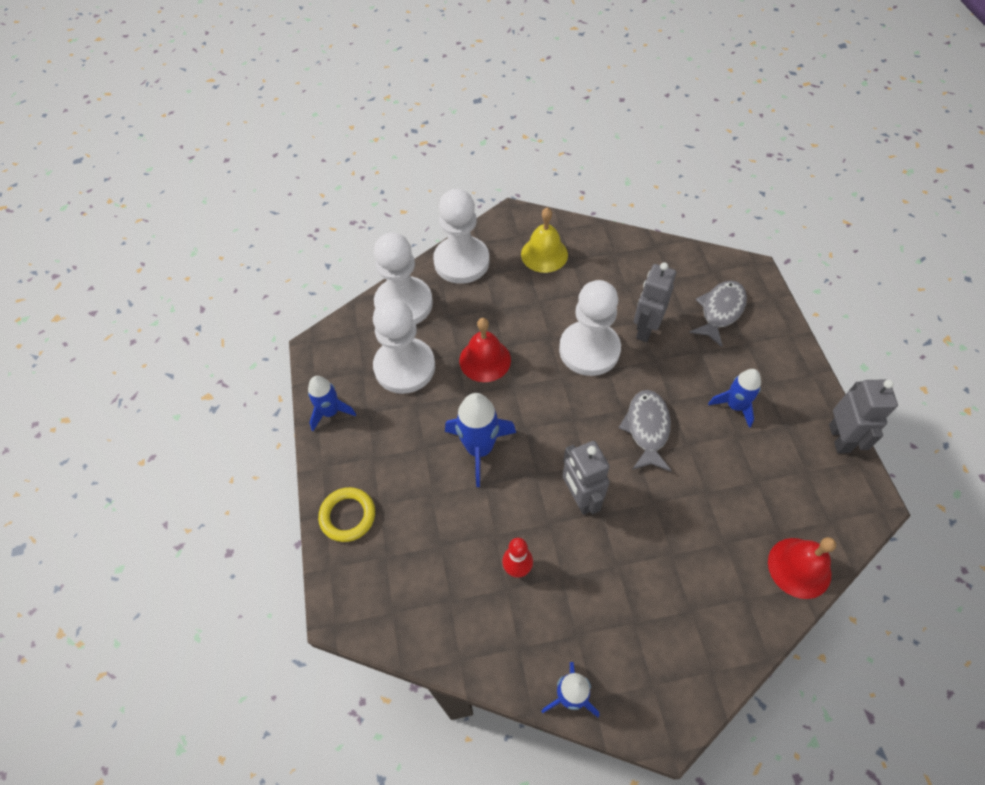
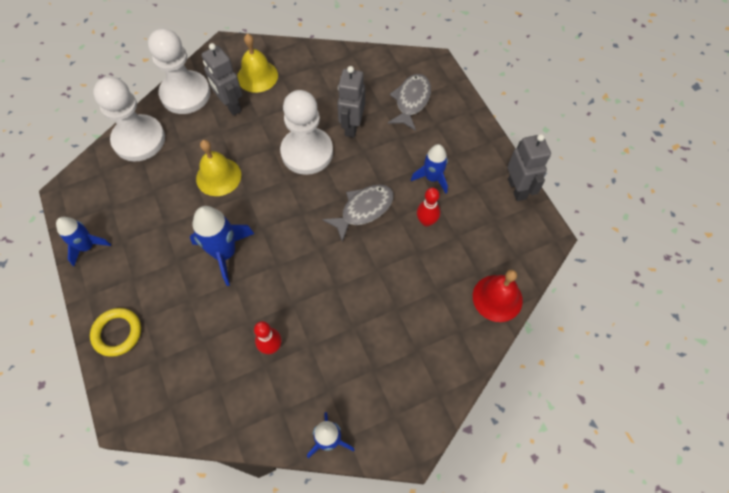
camera: 15 degrees left, 5 degrees up
white pawn [373,299,435,394] -> none
red bell [459,318,511,382] -> yellow bell [196,140,241,196]
grey robot [563,441,610,515] -> grey robot moved to [202,43,242,116]
grey fish [619,390,672,471] -> grey fish turned 60 degrees clockwise [322,184,393,242]
none -> red bowling pin [417,188,440,227]

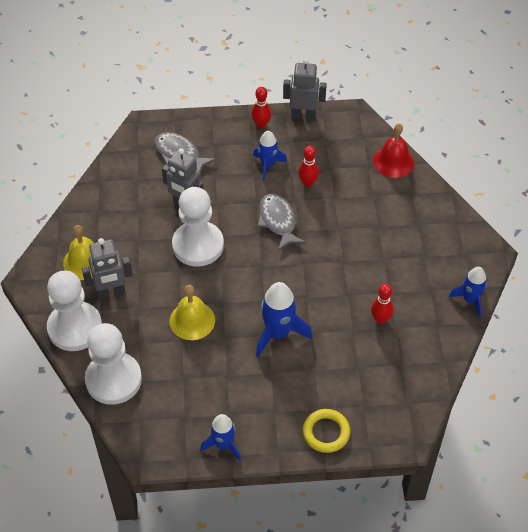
camera: 70 degrees left, 10 degrees down
none -> red bowling pin [252,87,271,128]

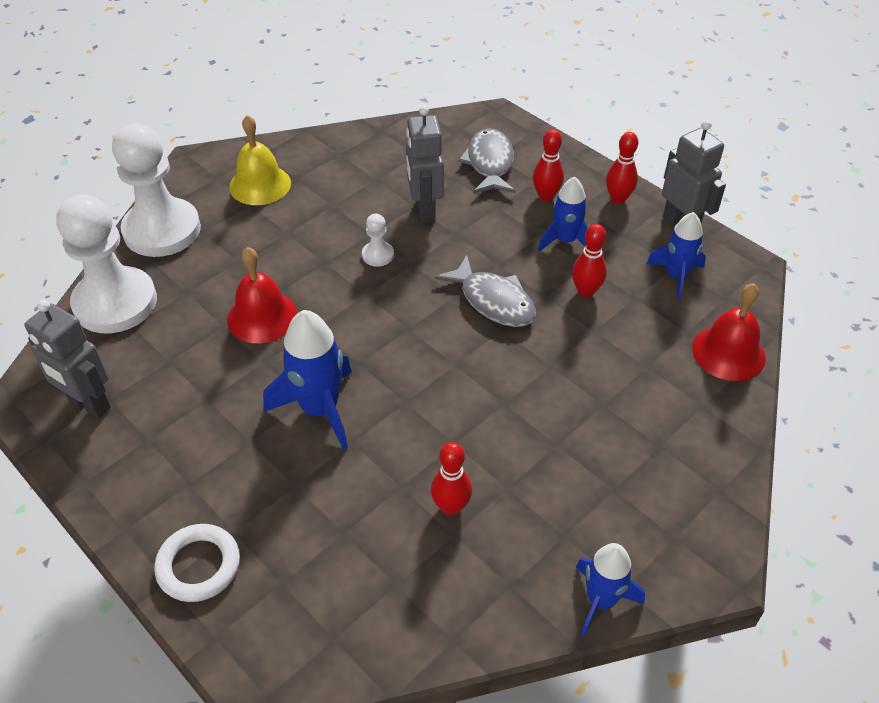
camera: 50 degrees right, 5 degrees down
grey robot [82,238,133,299] -> grey robot moved to [24,300,111,418]
yellow bell [169,285,215,340] -> red bell [227,247,297,343]
white pawn [172,187,224,266] -> white pawn [362,213,394,266], size x0.41
blue rocket [200,414,241,461] -> blue rocket moved to [647,212,706,300]
grey fish [257,193,306,251] -> grey fish turned 105 degrees clockwise [435,255,536,327]
yellow ring [303,409,350,453] -> white ring [154,524,240,602]
none -> red bowling pin [533,129,564,202]

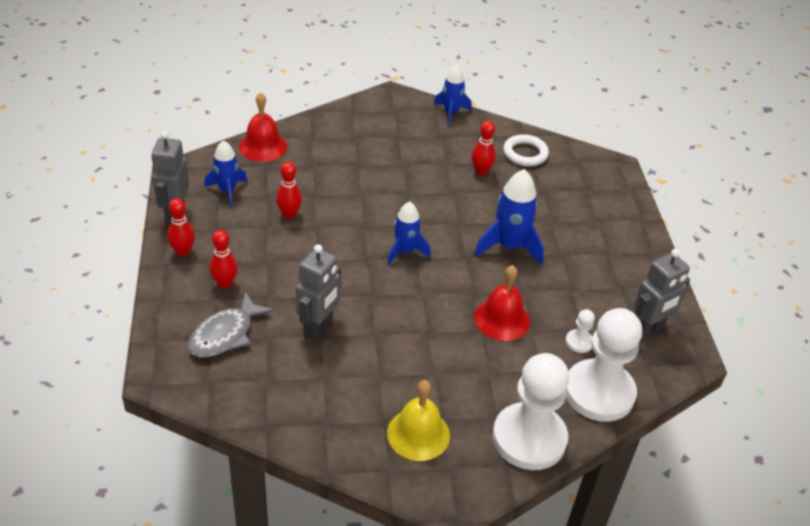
camera: 145 degrees left, 5 degrees down
grey robot [24,300,111,418] -> grey robot turned 75 degrees clockwise [633,249,690,339]
white ring [154,524,240,602] -> white ring moved to [503,134,549,166]
white pawn [362,213,394,266] -> white pawn moved to [565,309,595,353]
grey fish [435,255,536,327] -> none
blue rocket [538,176,588,252] -> blue rocket moved to [387,202,431,265]

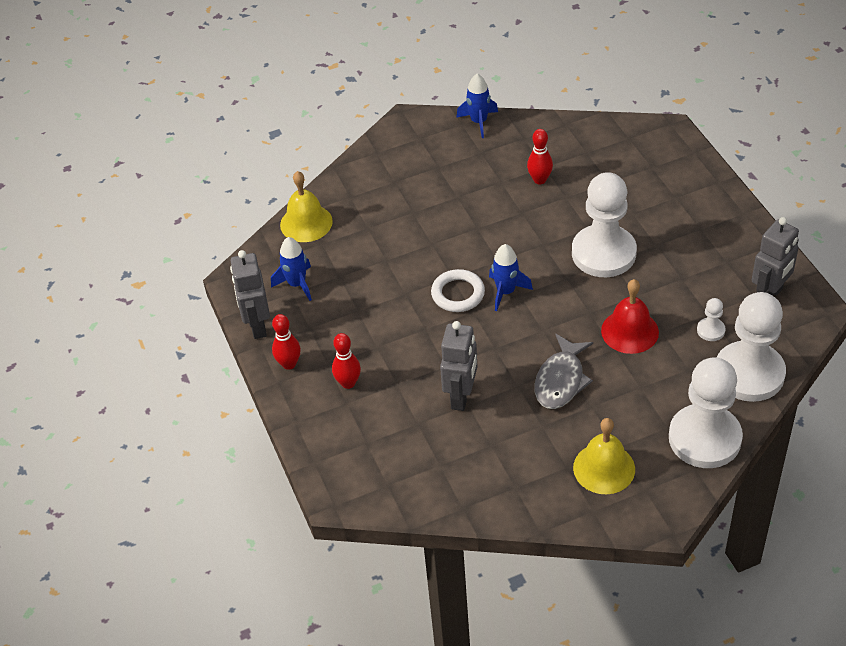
camera: 10 degrees left, 5 degrees up
grey fish [188,292,274,357] -> grey fish moved to [535,334,593,409]
red bell [239,92,287,162] -> yellow bell [280,171,333,242]
red bowling pin [276,162,302,219] -> none
blue rocket [474,169,544,265] -> white pawn [572,172,637,277]
white ring [503,134,549,166] -> white ring moved to [431,269,485,312]

